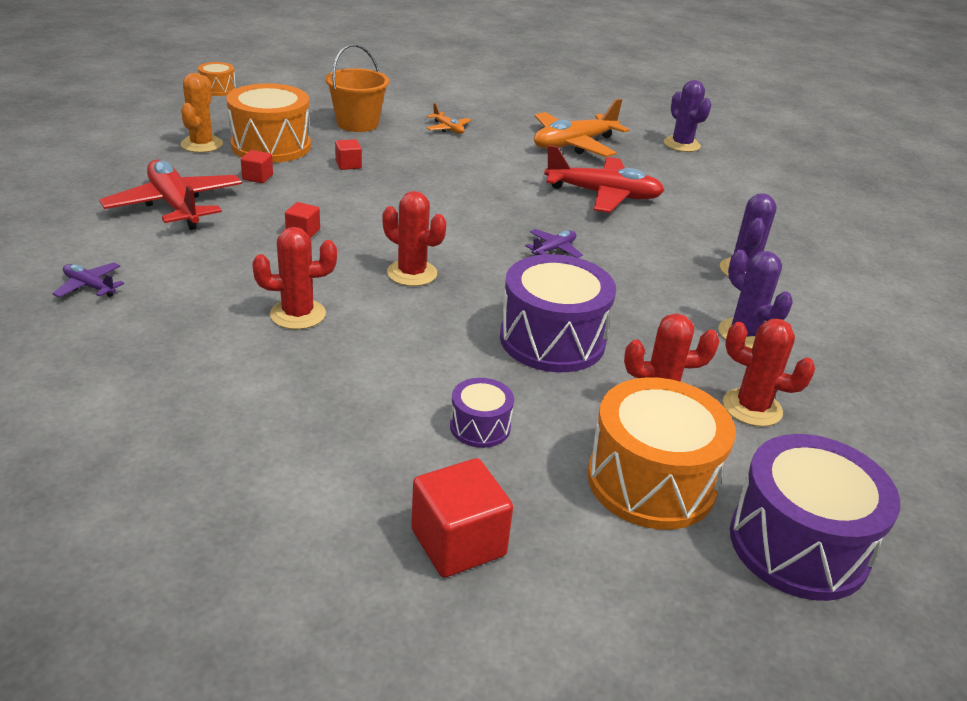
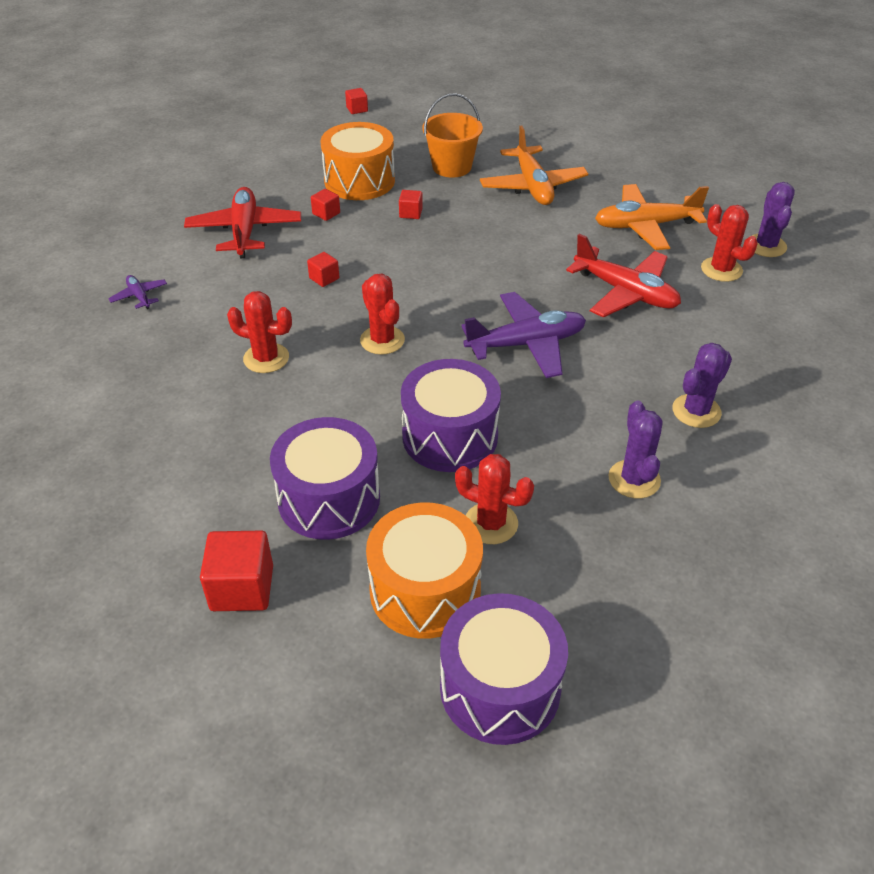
camera: 30 degrees right, 10 degrees up
orange cactus [181,73,223,153] -> none
orange drum [198,62,236,96] -> red cube [345,88,368,114]
orange plane [426,103,471,134] -> orange plane [480,125,588,205], size x2.13
purple drum [450,378,514,448] -> purple drum [270,417,380,540], size x2.00
purple plane [525,229,583,258] -> purple plane [461,292,586,378], size x2.13
red cactus [723,319,815,427] -> red cactus moved to [701,204,758,282]

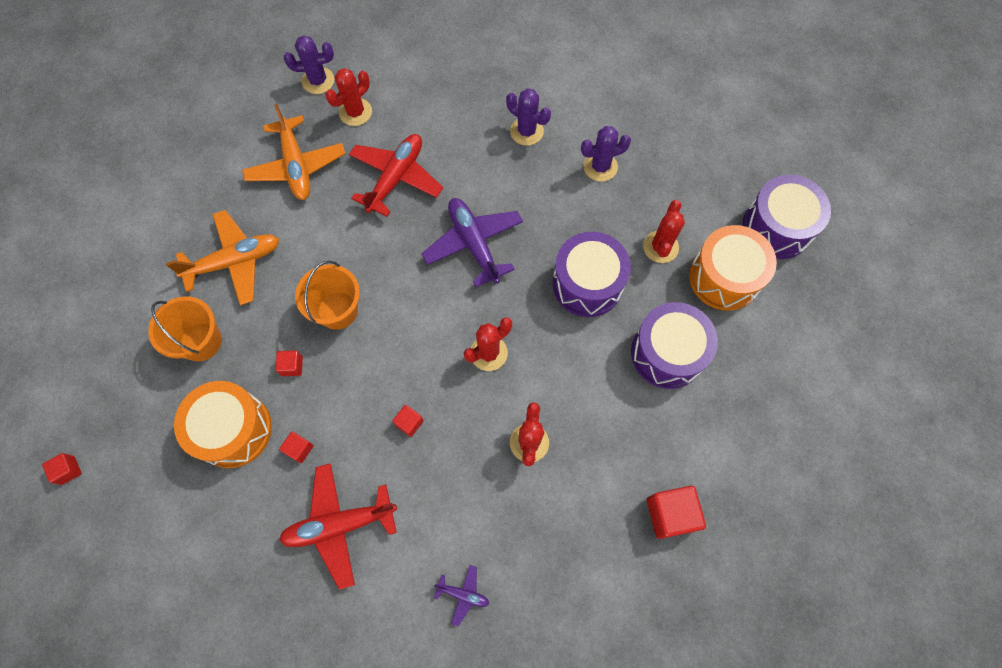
camera: 100 degrees left, 25 degrees up
purple plane [108,275,167,309] -> purple plane turned 120 degrees counterclockwise [434,565,489,626]
red cube [200,531,273,611] -> red cube moved to [647,486,706,539]
none -> orange bucket [295,261,360,330]

